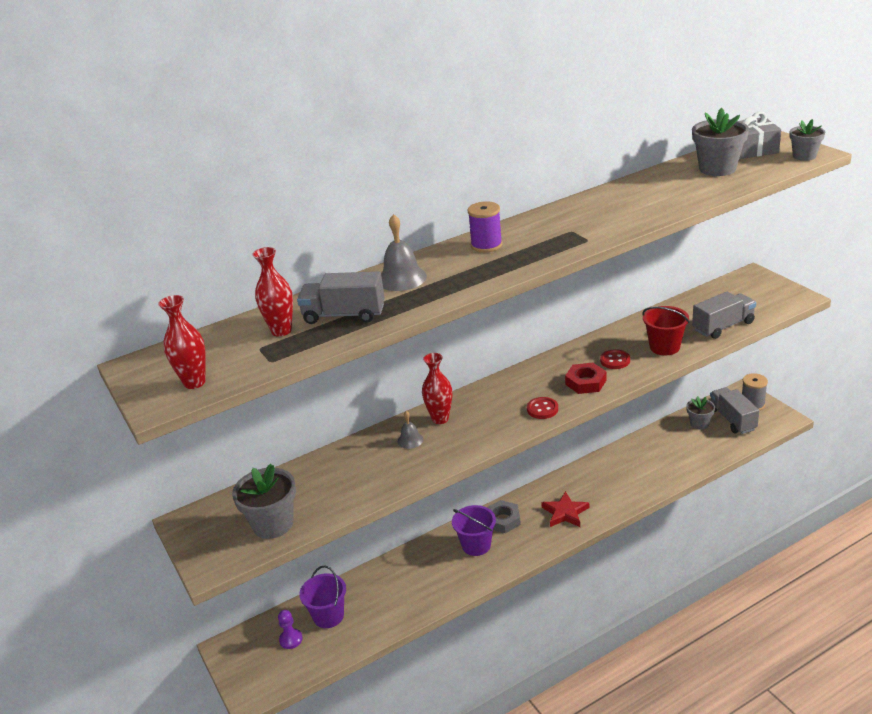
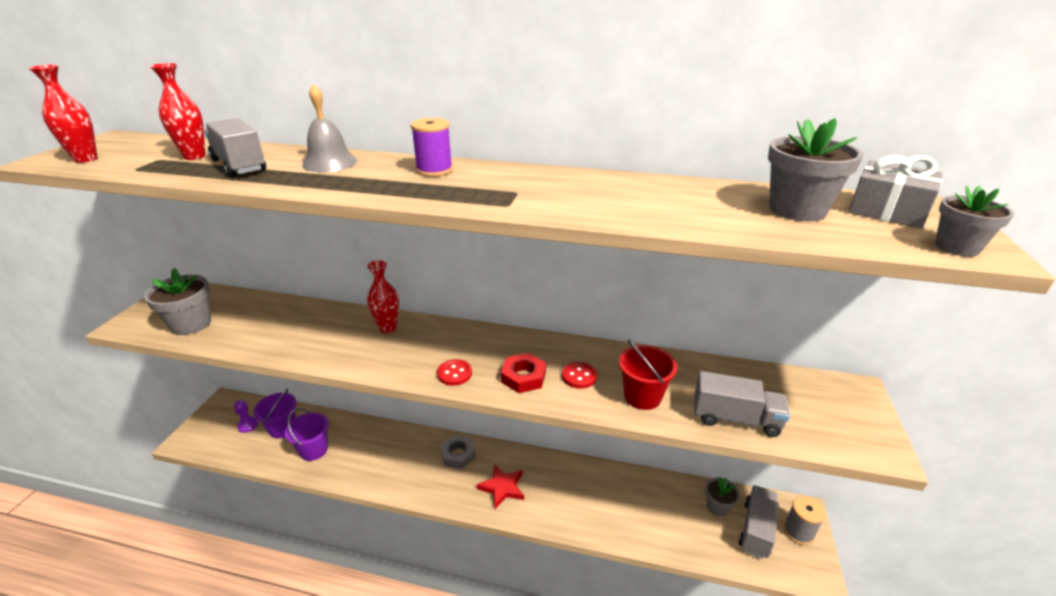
camera: 40 degrees right, 0 degrees up
grey bell [398,411,423,449] -> none
purple bucket [452,505,496,556] -> purple bucket moved to [285,408,329,461]

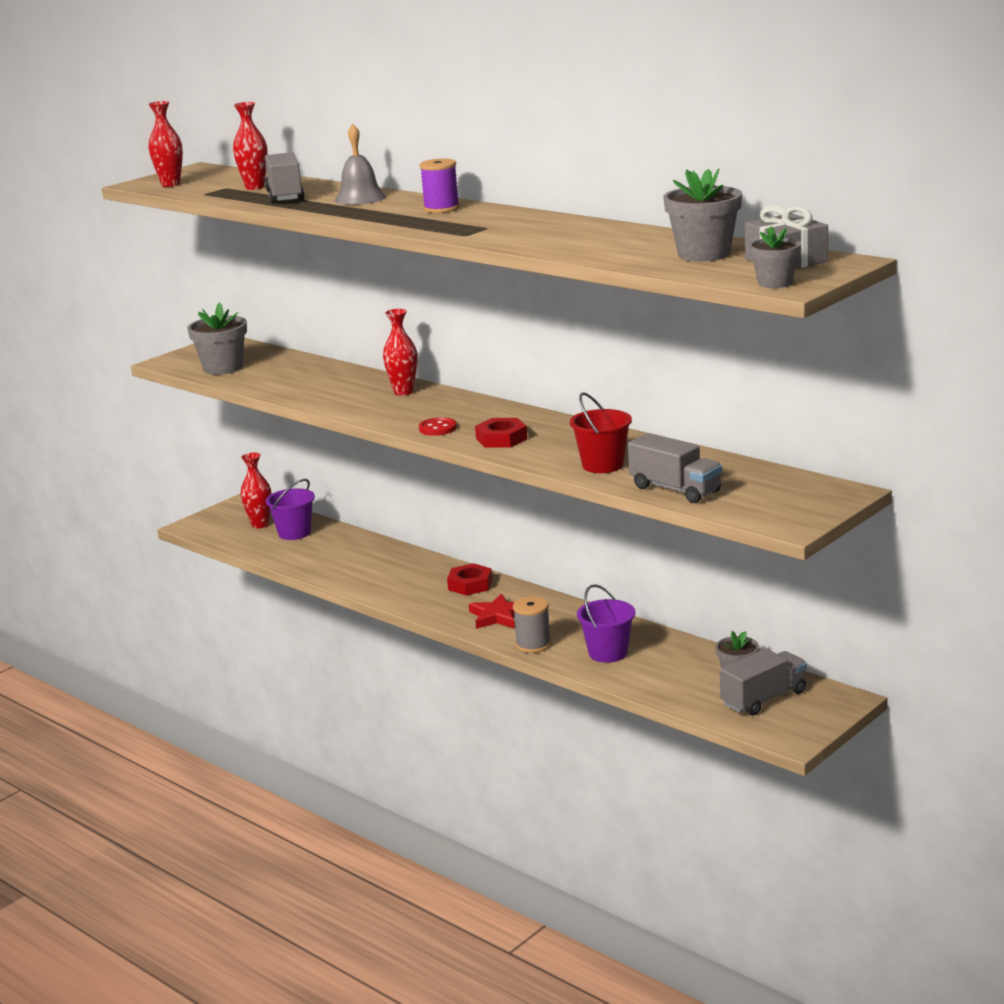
camera: 30 degrees right, 10 degrees down
purple pawn [234,400,258,433] -> red vase [241,452,271,529]
purple bucket [285,408,329,461] -> purple bucket moved to [577,584,635,663]
grey nut [440,435,476,469] -> red nut [447,563,492,596]
red button [562,362,597,389] -> none
grey spool [783,496,826,545] -> grey spool moved to [513,596,551,653]

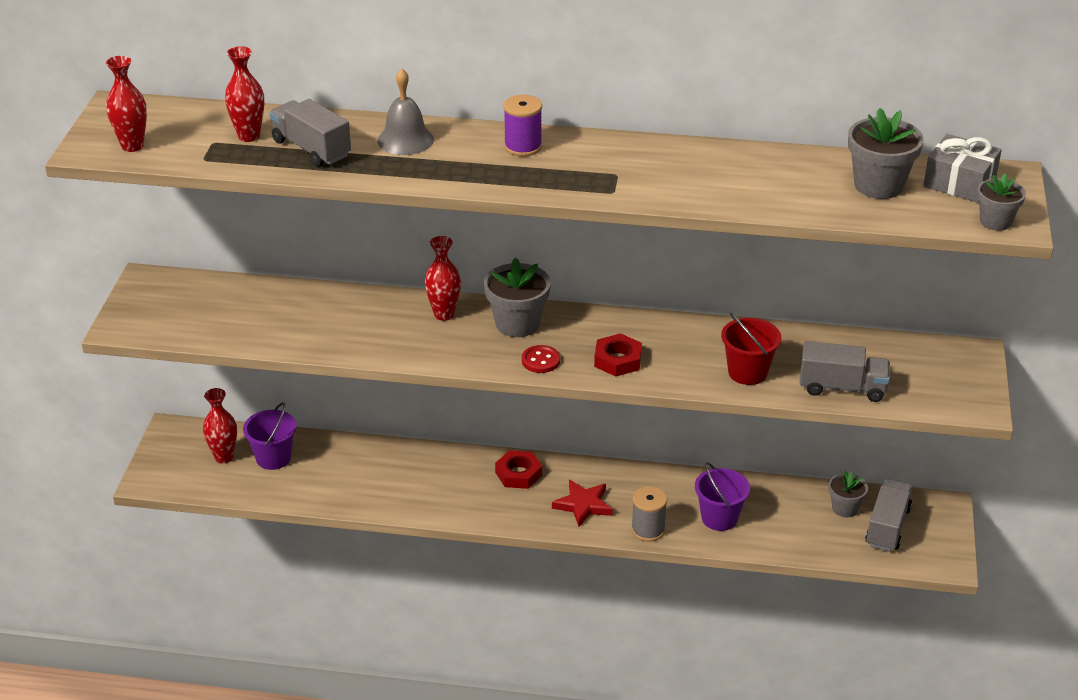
camera: 35 degrees left, 15 degrees up
grey flower pot [187,302,247,375] -> grey flower pot moved to [484,257,551,337]

